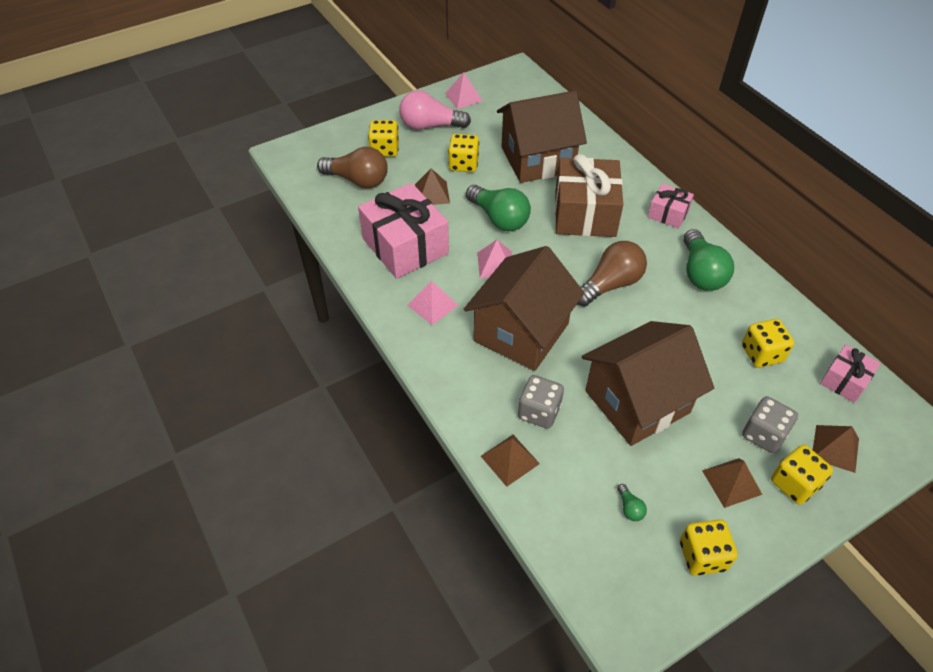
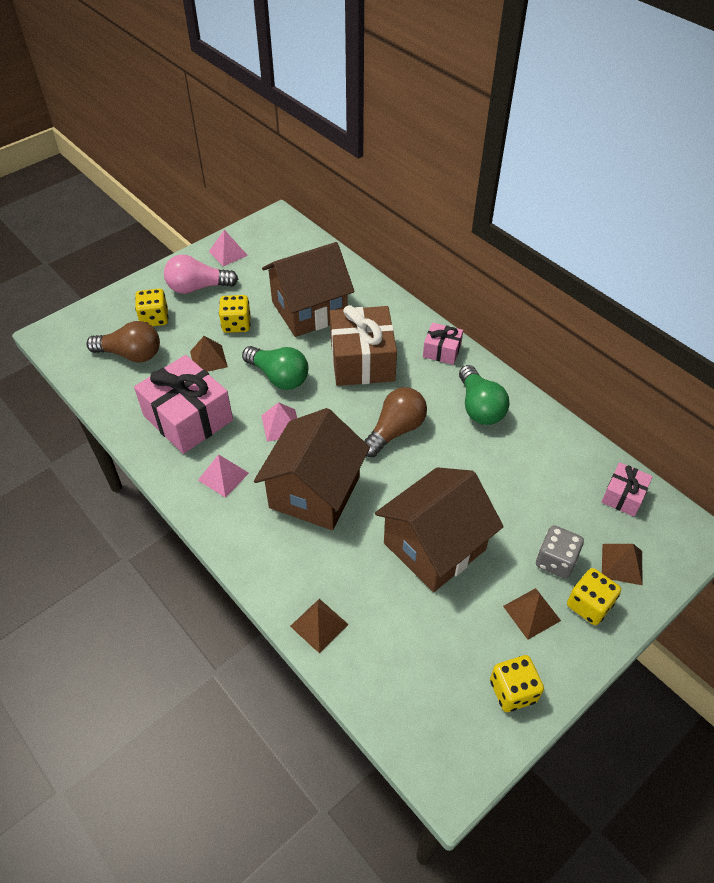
camera: 10 degrees left, 0 degrees up
grey dice [518,375,564,429] -> none
green light bulb [617,484,647,521] -> none
yellow dice [742,319,794,368] -> none

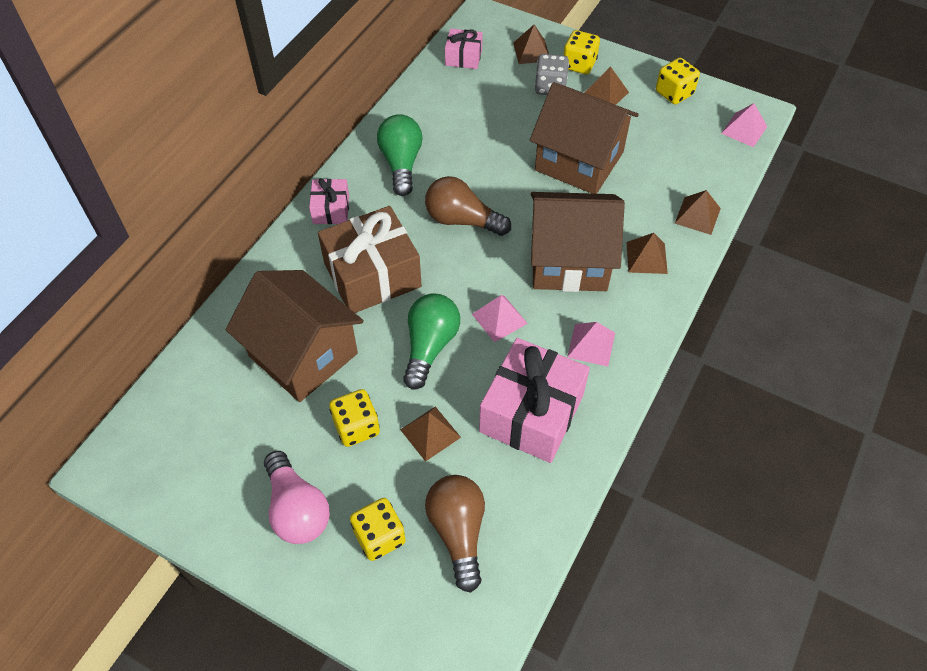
camera: 110 degrees left, 5 degrees up
pink pyramid [209,230,248,266] -> pink pyramid moved to [721,103,768,147]
green light bulb [459,365,510,425] -> green light bulb turned 60 degrees counterclockwise [377,114,423,196]
none -> brown pyramid [626,233,668,274]

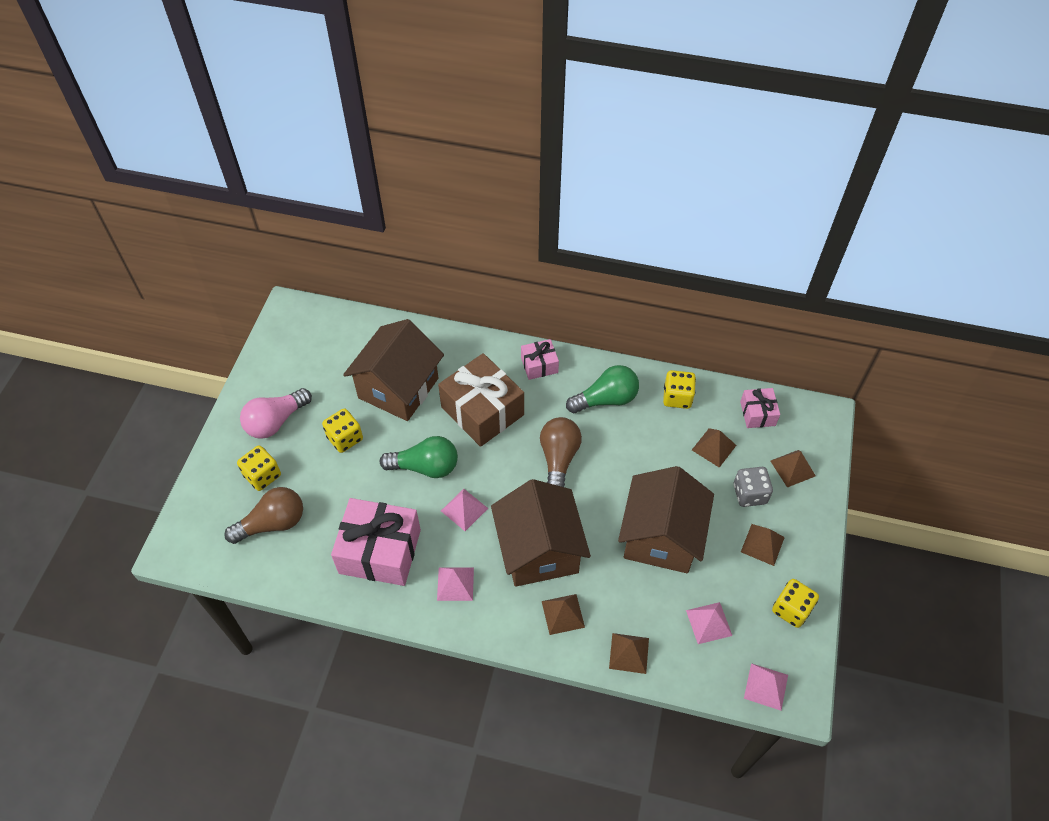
camera: 75 degrees right, 0 degrees up
brown pyramid [400,406,461,462] -> brown pyramid moved to [692,428,737,468]
yellow dice [564,30,600,74] -> yellow dice moved to [663,370,696,409]
none -> pink pyramid [686,602,732,644]

